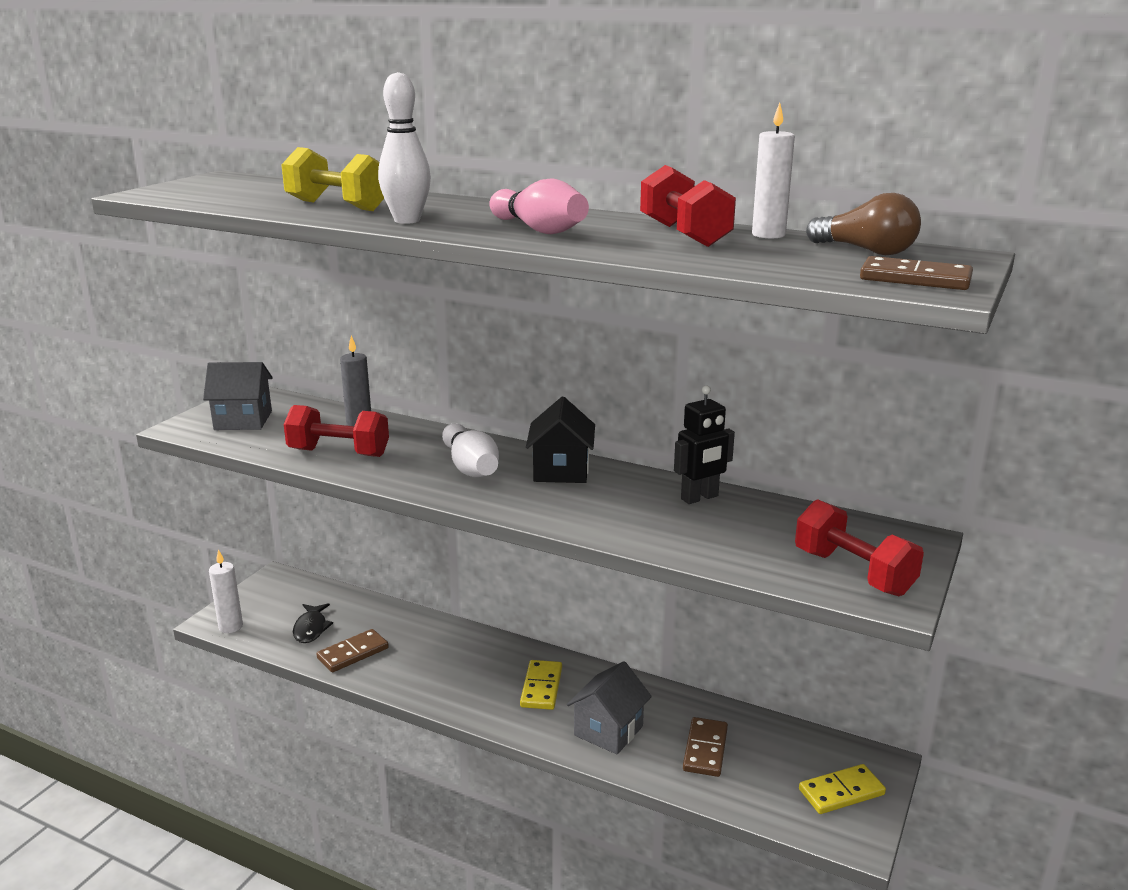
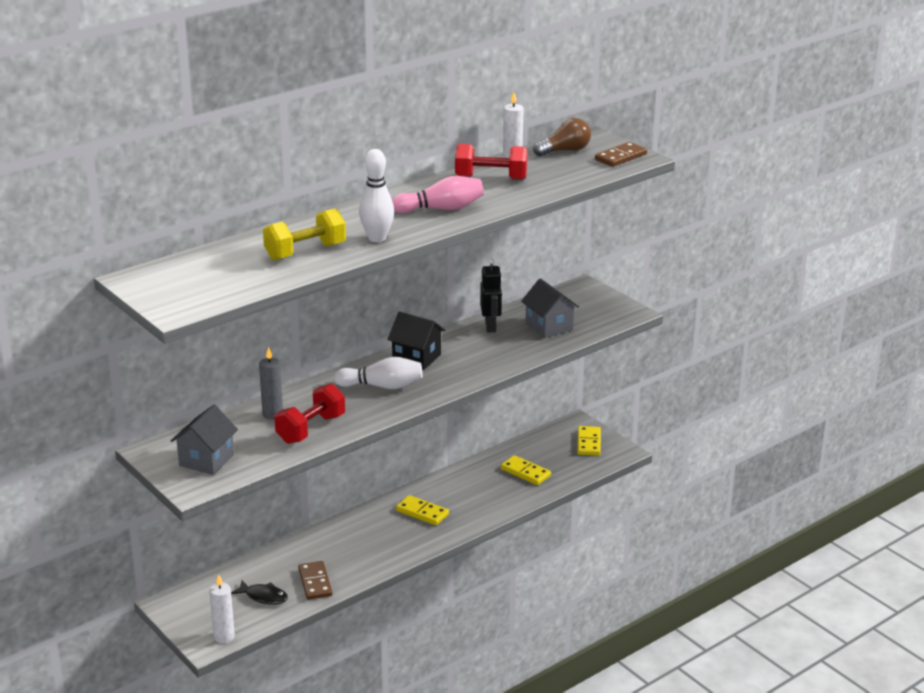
camera: 65 degrees left, 5 degrees up
grey house [567,661,652,754] -> grey house moved to [521,278,579,338]
brown domino [683,717,728,777] -> yellow domino [501,455,551,485]
red dumbbell [795,499,924,596] -> none

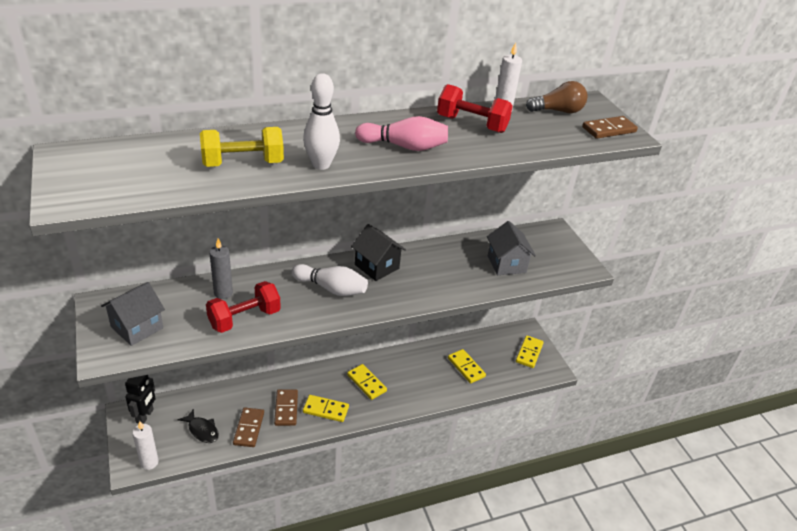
camera: 15 degrees right, 10 degrees up
black robot [480,258,502,332] -> black robot moved to [125,375,156,424]
none -> brown domino [274,389,298,426]
none -> yellow domino [303,395,349,422]

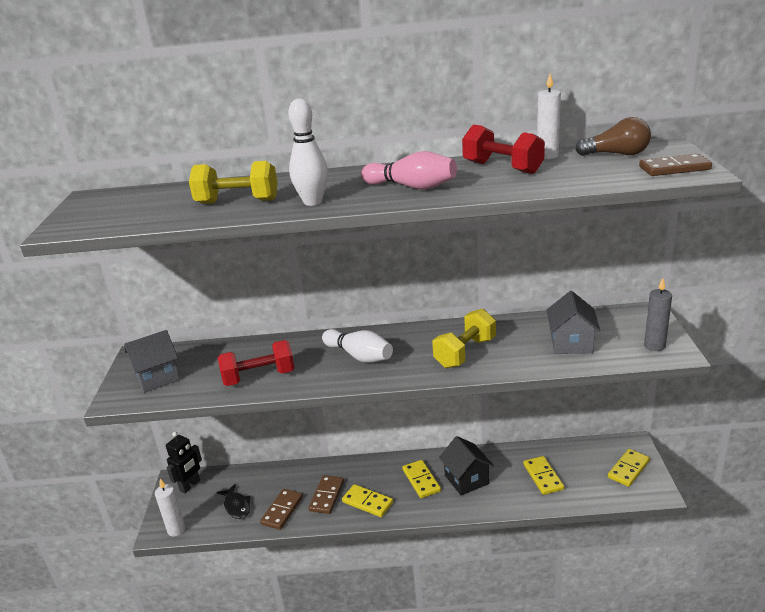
camera: 25 degrees right, 10 degrees down
grey candle [209,239,233,299] -> grey candle moved to [644,278,672,351]
black house [351,224,406,281] -> black house moved to [439,436,494,495]
none -> yellow dumbbell [432,309,496,368]

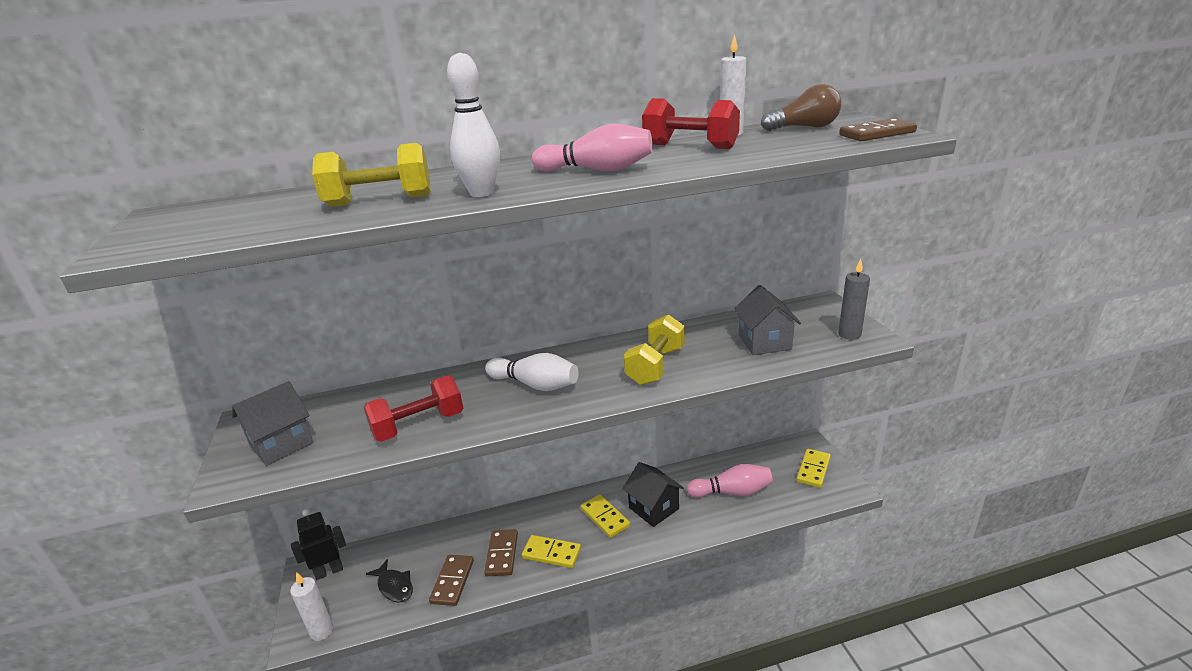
camera: 15 degrees left, 0 degrees up
black robot [166,432,202,493] -> black robot turned 135 degrees counterclockwise [291,509,346,580]
yellow domino [524,456,564,495] -> pink bowling pin [687,464,773,498]

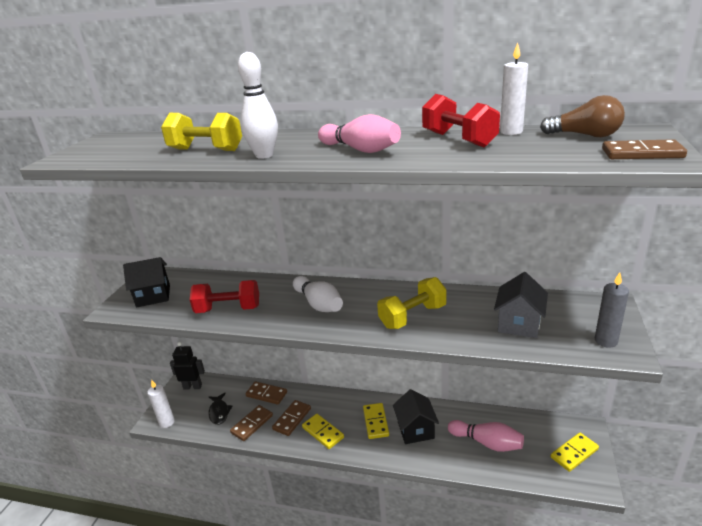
camera: 30 degrees right, 0 degrees up
grey house [232,381,314,466] -> black house [123,257,170,307]
none -> brown domino [245,381,287,405]

